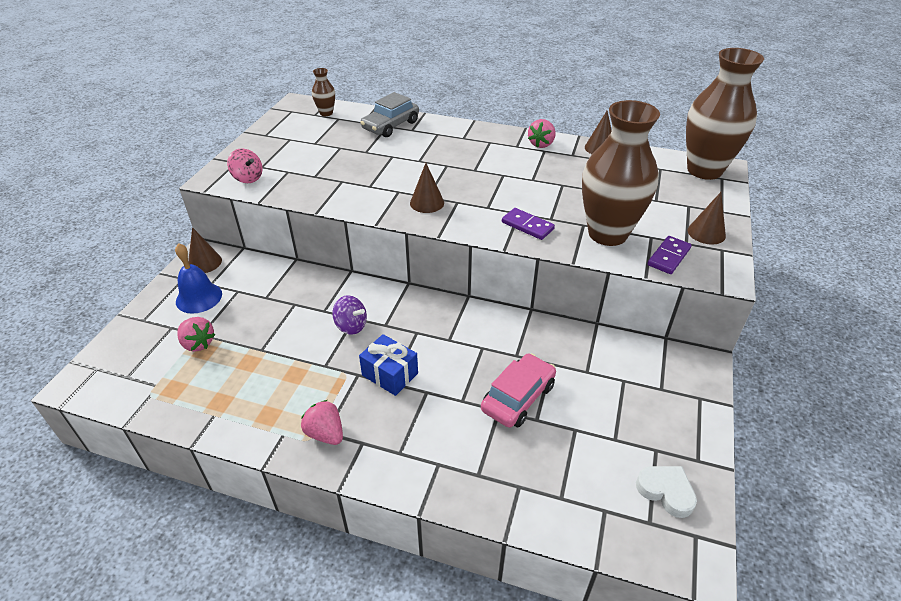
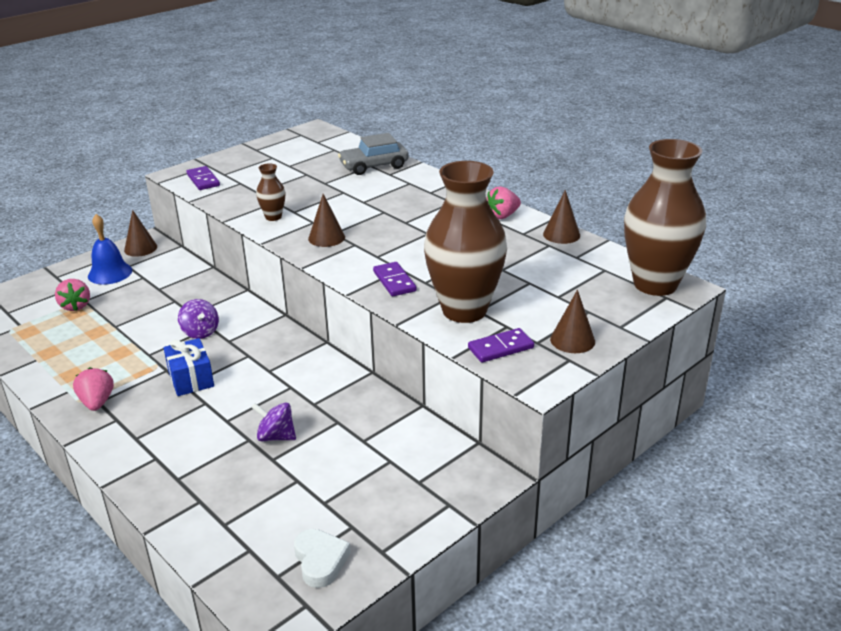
camera: 30 degrees right, 10 degrees down
pink spinning top [227,148,263,183] -> purple domino [186,166,220,190]
brown vase [312,68,335,116] -> brown vase moved to [256,163,285,221]
pink car [481,353,556,428] -> purple spinning top [251,403,296,441]

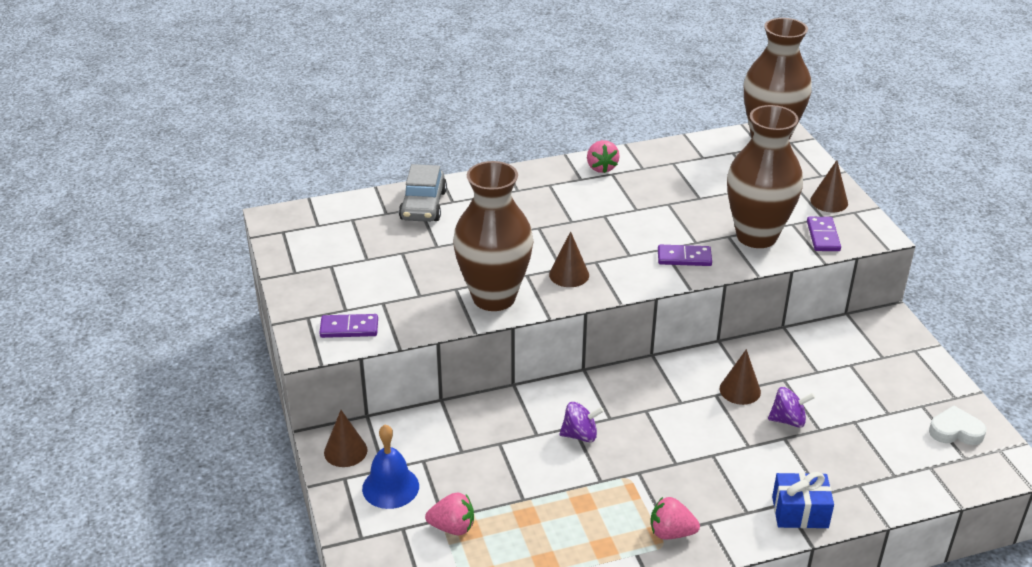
camera: 65 degrees left, 5 degrees up
blue gift [163,338,214,396] -> blue gift moved to [772,472,834,528]
purple spinning top [251,403,296,441] -> purple spinning top turned 135 degrees counterclockwise [768,387,815,428]
brown vase [256,163,285,221] -> brown vase [453,161,533,311], size x2.32
brown cone [543,190,580,244] -> brown cone moved to [719,349,761,405]

